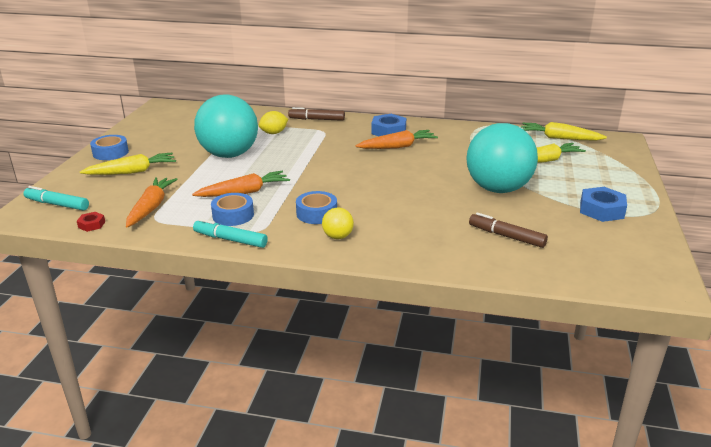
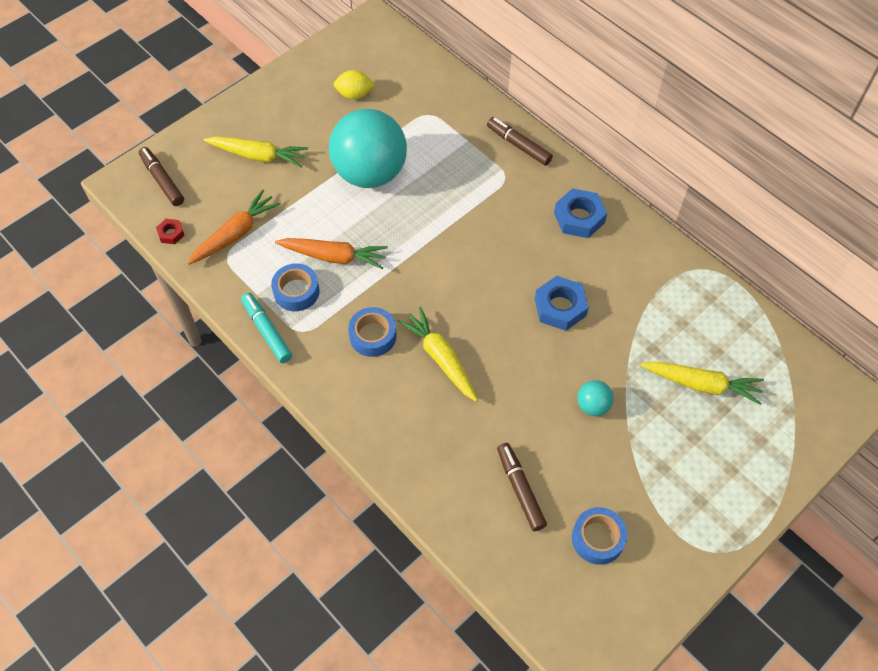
camera: 35 degrees right, 30 degrees up
turquoise marker [23,186,89,211] -> brown marker [139,147,184,206]
blue tape [90,135,129,160] -> blue tape moved to [572,507,628,565]
yellow lemon [259,111,288,134] -> yellow lemon moved to [334,70,375,100]
yellow ball [322,208,354,239] -> none
orange carrot [356,130,438,149] -> none
turquoise ball [466,123,538,193] -> turquoise ball [577,380,614,416], size x0.41
yellow carrot [521,122,607,140] -> yellow carrot moved to [397,307,478,402]
blue nut [580,187,627,222] -> blue nut moved to [535,276,589,331]

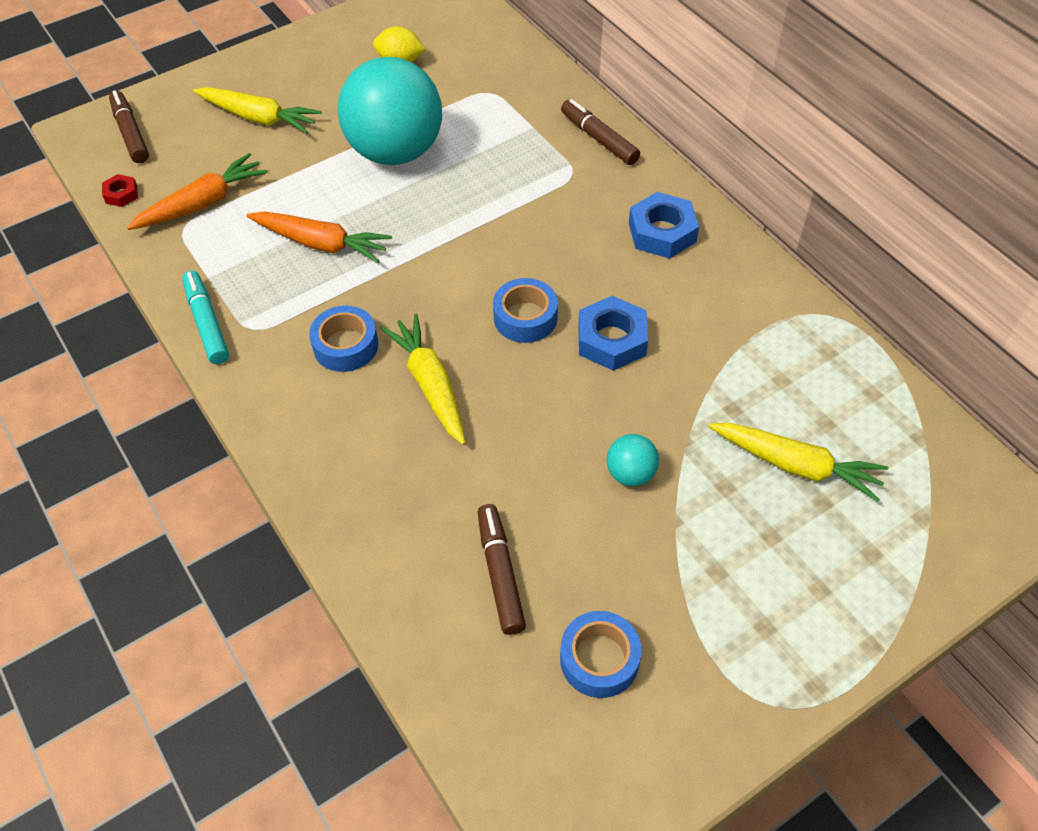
camera: 10 degrees right, 5 degrees down
blue tape [271,263,320,311] -> blue tape moved to [493,278,558,343]

